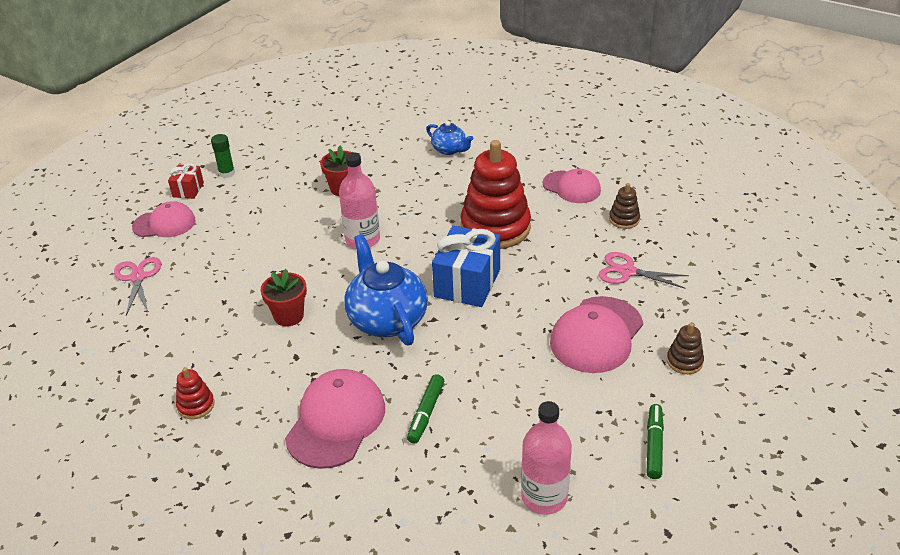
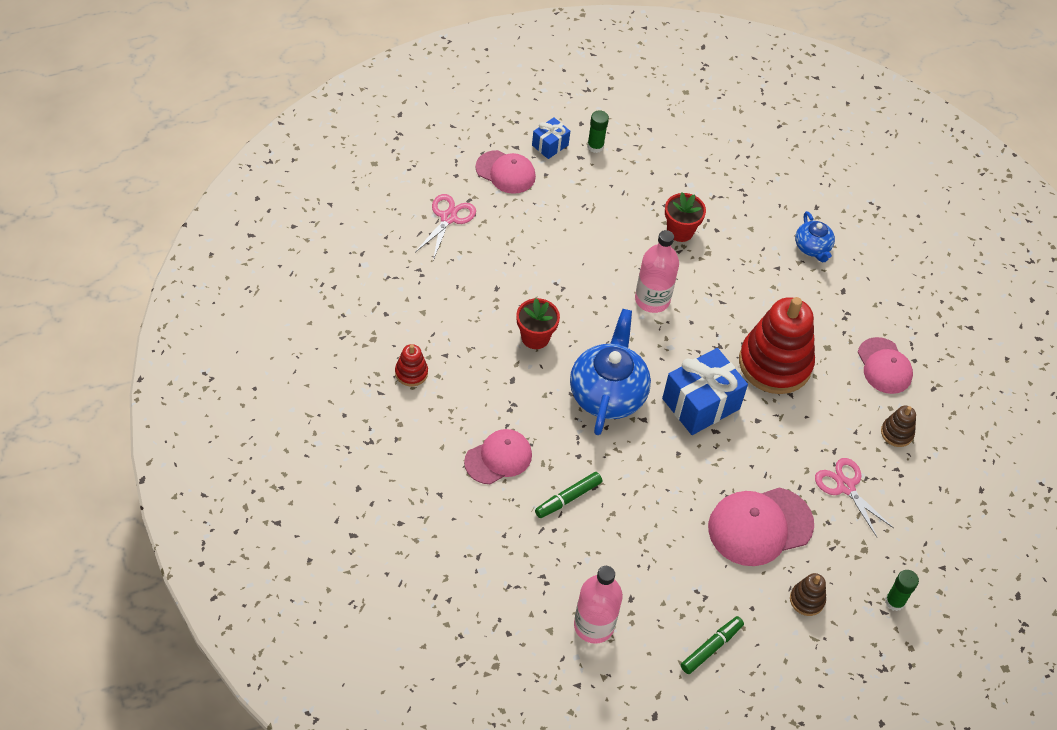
camera: 30 degrees right, 15 degrees up
red gift [168,164,204,199] -> blue gift [532,117,570,159]
pink cap [285,369,385,469] -> pink cap [464,429,532,484], size x0.66
none -> green glue stick [885,570,919,611]

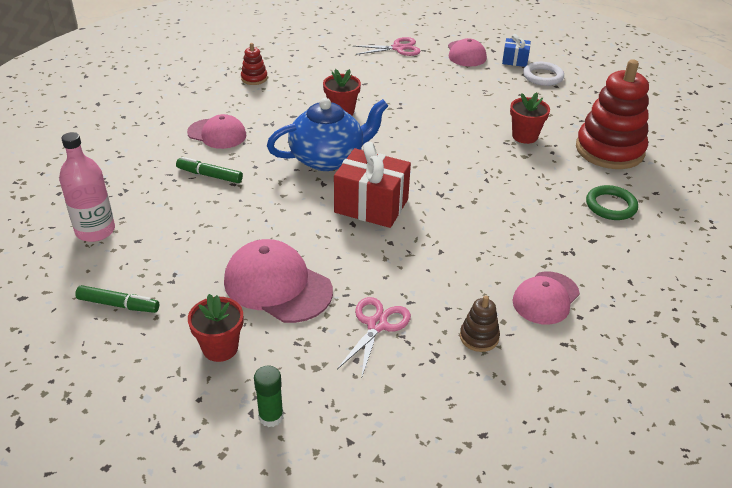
camera: 60 degrees right, 15 degrees down
green glue stick [587,110,609,153] -> white ring [523,62,564,86]
pink bottle [635,230,679,313] -> none
blue gift [662,348,748,435] -> red gift [334,141,411,228]
red stacking toy [739,297,815,394] -> red stacking toy moved to [576,59,649,169]
brown stacking toy [790,573,826,616] -> red flower pot [188,294,243,362]
blue teapot [795,211,835,262] -> green ring [586,185,638,220]

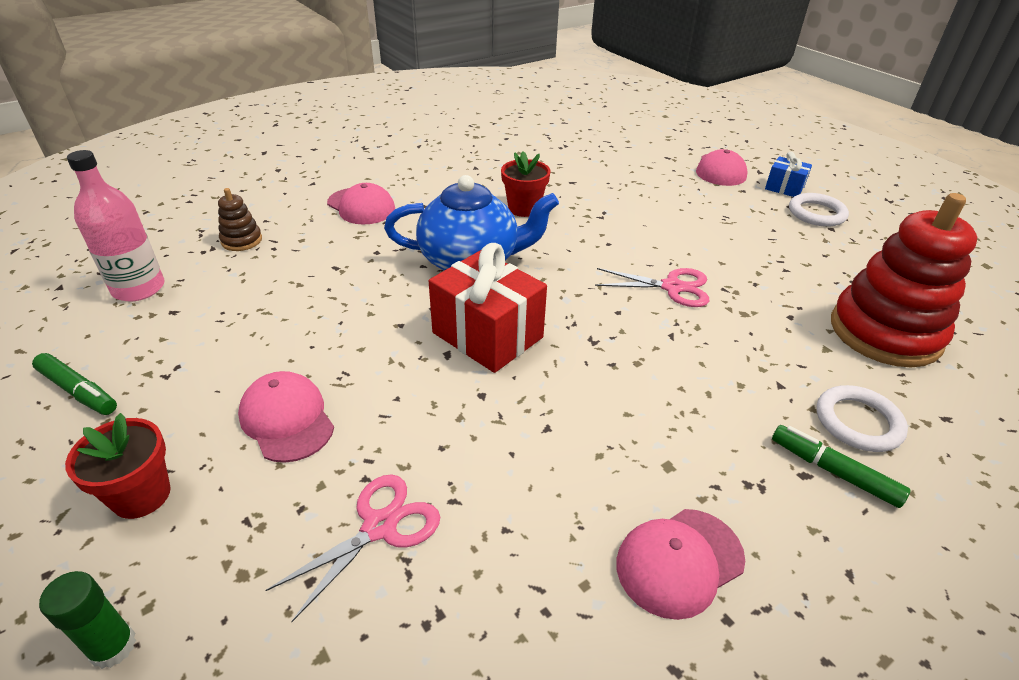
camera: 20 degrees right, 0 degrees up
green marker [176,157,243,183] -> green marker moved to [772,425,911,508]
pink cap [224,239,333,323] -> pink cap [238,371,334,463], size x0.66
red stacking toy [241,43,268,85] -> none
pink scissors [354,37,421,56] -> pink scissors moved to [595,268,709,307]
brown stacking toy [460,296,500,352] -> brown stacking toy moved to [218,188,262,251]
red flower pot [510,93,550,144] -> none
green ring [586,185,638,220] -> white ring [817,385,908,452]

